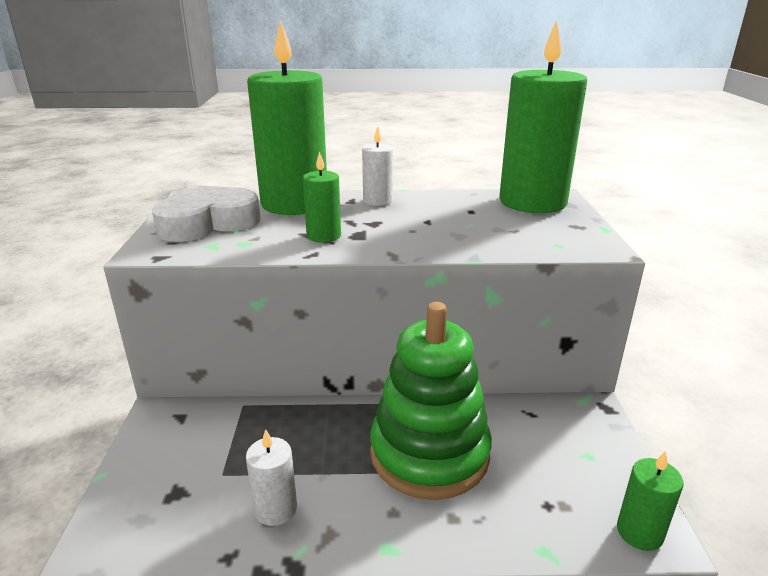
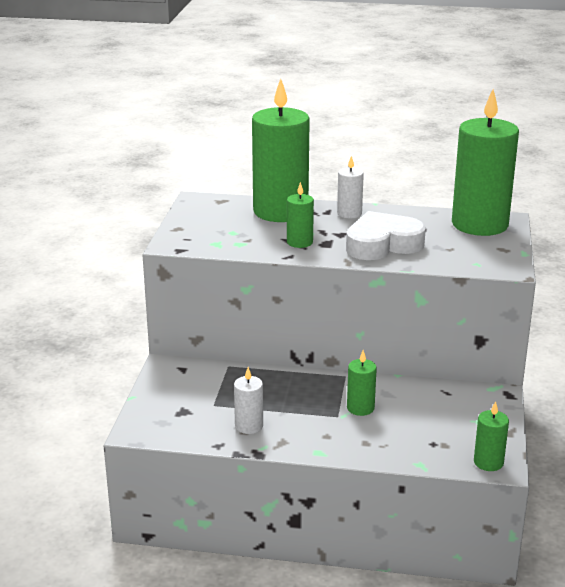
camera: 10 degrees right, 0 degrees up
white heart [152,185,261,242] -> white heart moved to [346,211,426,260]
green stacking toy [370,302,492,500] -> green candle [347,350,377,416]

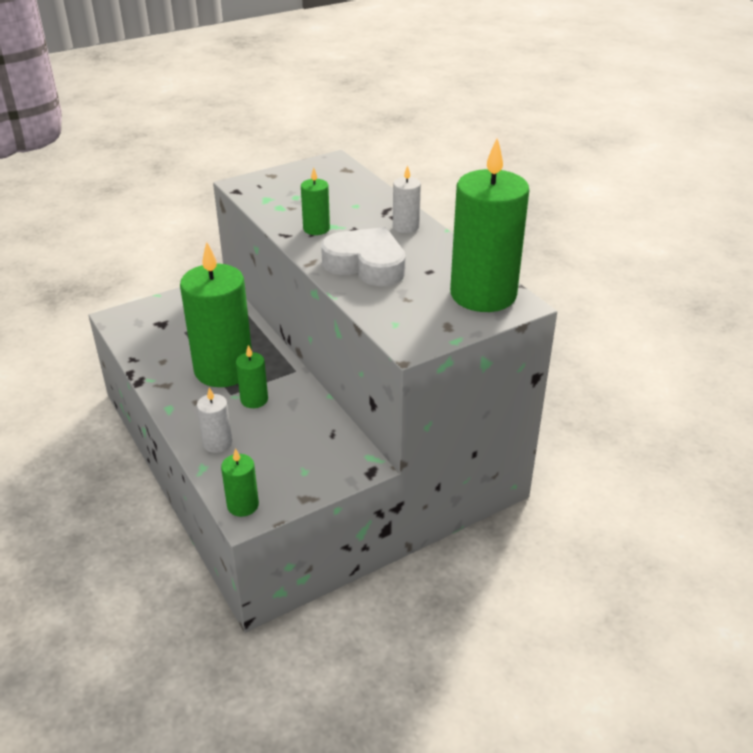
camera: 50 degrees right, 10 degrees up
white candle [234,367,263,434] -> white candle moved to [197,387,232,453]
green candle [252,78,310,222] -> green candle moved to [180,242,252,387]

